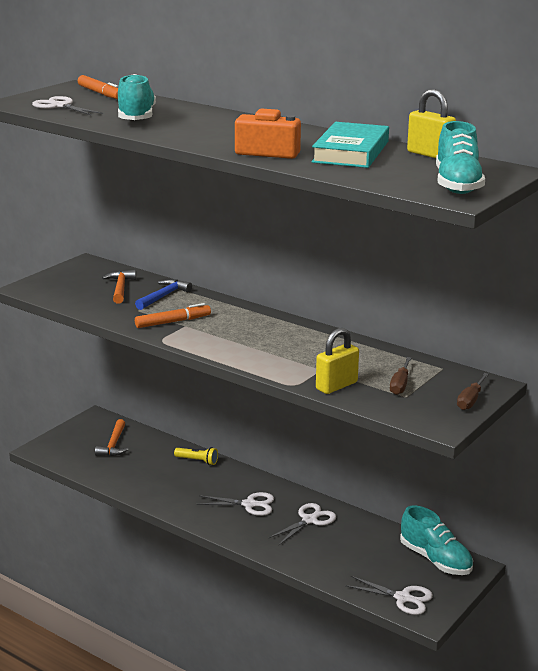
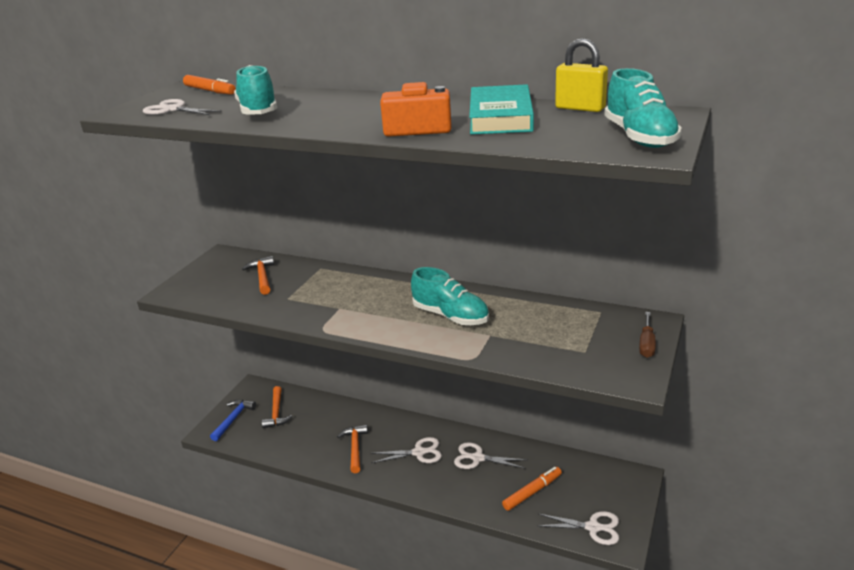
camera: 10 degrees left, 5 degrees up
blue hammer [135,279,192,310] -> blue hammer moved to [210,400,256,441]
orange marker [135,303,211,328] -> orange marker moved to [502,467,562,511]
yellow flashlight [174,447,218,465] -> none
white scissors [269,503,336,545] -> white scissors turned 105 degrees counterclockwise [454,442,528,469]
yellow padlock [316,328,359,394] -> none
brown screwdriver [390,357,411,395] -> none
turquoise shoe [400,506,473,575] -> turquoise shoe moved to [411,267,489,325]
none -> orange hammer [337,425,368,473]

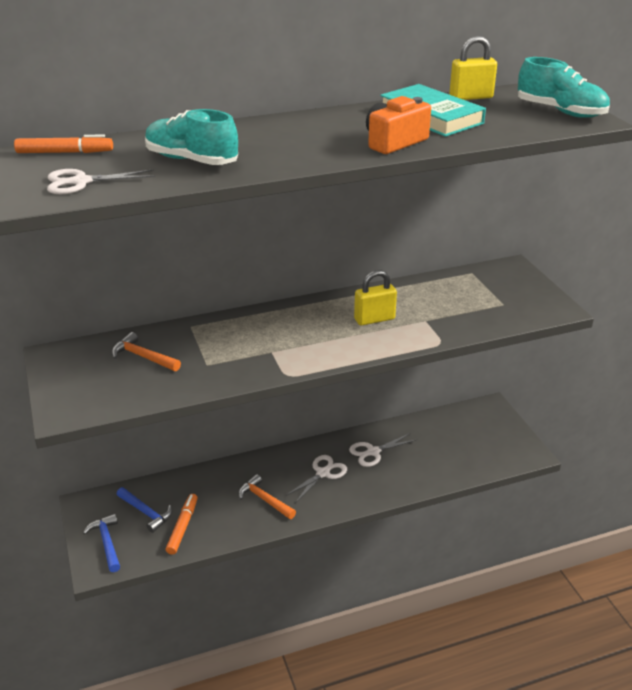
camera: 45 degrees left, 5 degrees up
orange hammer [262,386,292,429] -> blue hammer [116,487,172,533]
turquoise shoe [411,267,489,325] -> yellow padlock [354,270,397,326]
orange marker [502,467,562,511] -> orange marker moved to [166,494,197,555]
white scissors [537,511,619,545] -> none
brown screwdriver [639,312,656,358] -> none

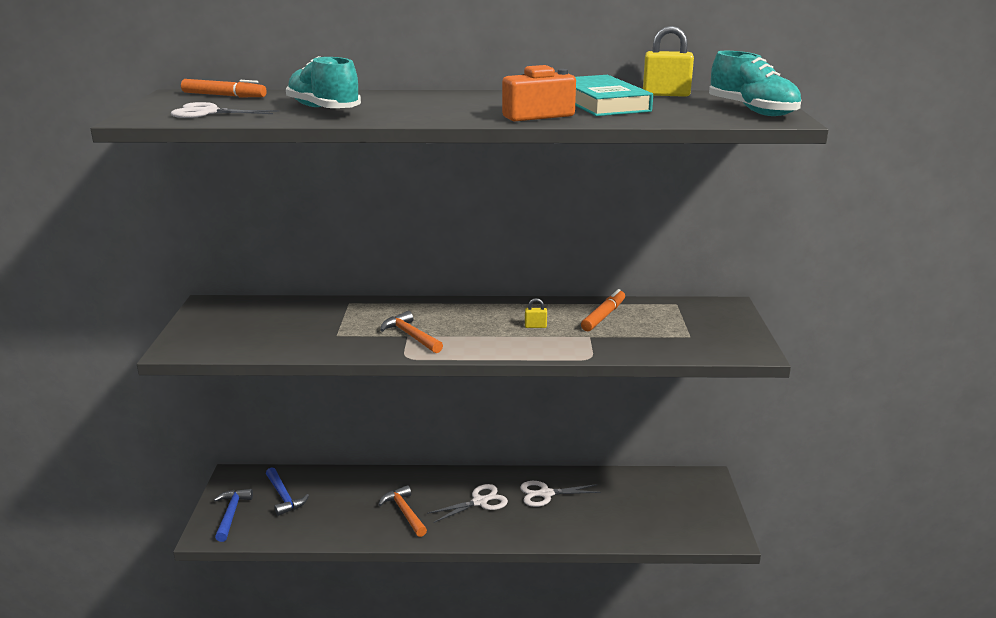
camera: 20 degrees right, 10 degrees down
orange hammer [112,332,181,371] -> orange hammer moved to [380,311,443,353]
orange marker [166,494,197,555] -> orange marker moved to [581,289,625,331]
yellow padlock [354,270,397,326] -> yellow padlock [525,298,547,328], size x0.50

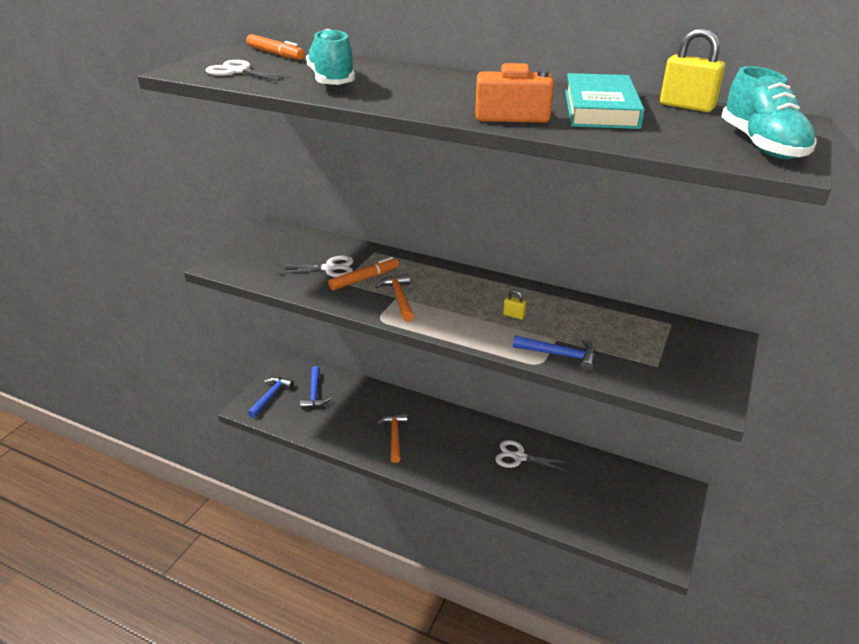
camera: 25 degrees right, 10 degrees up
white scissors [427,484,508,523] -> white scissors moved to [275,256,354,277]
orange marker [581,289,625,331] -> orange marker moved to [328,257,399,290]
none -> blue hammer [513,335,596,372]

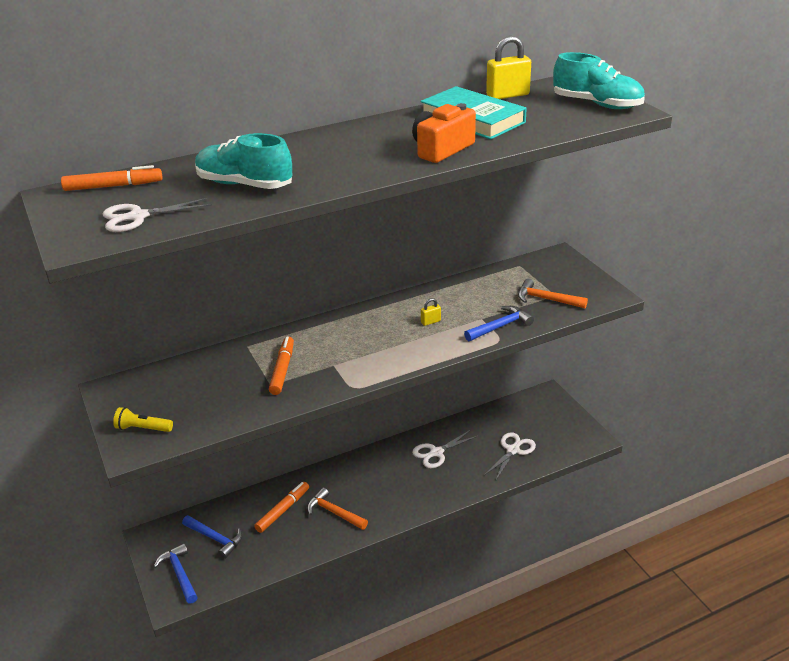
camera: 50 degrees left, 0 degrees up
white scissors [275,256,354,277] -> white scissors moved to [485,432,536,480]
orange hammer [375,273,414,322] -> orange hammer moved to [518,279,588,308]
none -> yellow flashlight [113,407,173,432]
none -> orange marker [254,482,309,533]

